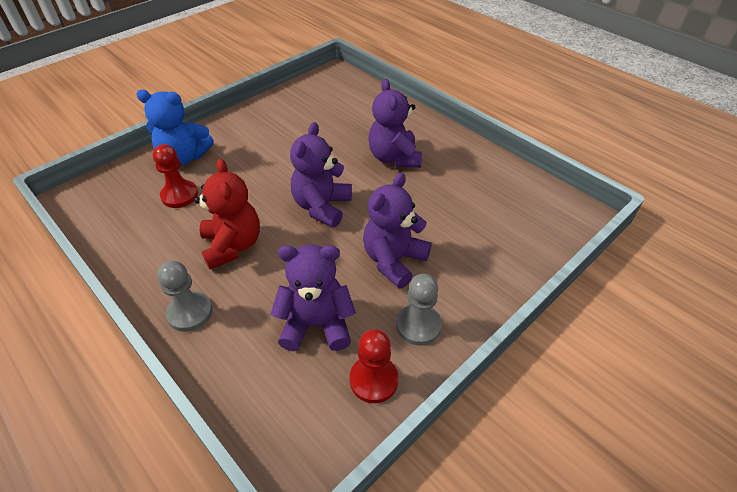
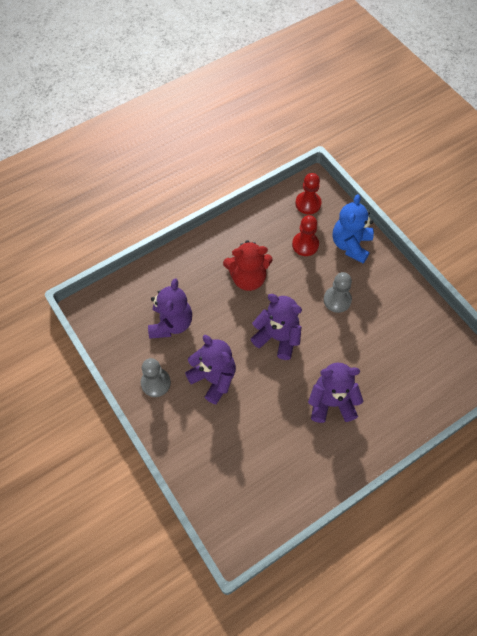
camera: 100 degrees right, 15 degrees up
grey pawn [157,261,213,332] -> grey pawn moved to [324,272,352,313]
red pawn [350,329,398,403] -> red pawn moved to [295,173,322,214]

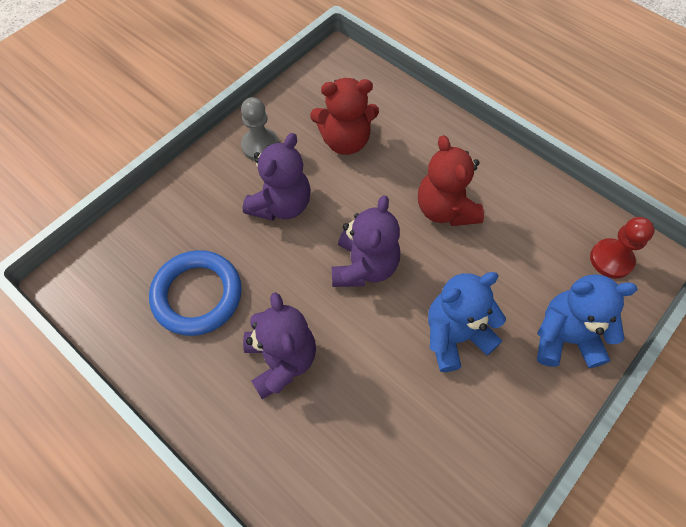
camera: 75 degrees right, 0 degrees up
purple teddy bear [148,278,192,339] -> red teddy bear [310,78,379,155]
red pawn [292,215,319,256] -> none
grey pawn [324,272,352,313] -> blue teddy bear [428,272,506,372]
none -> blue ring [149,250,242,336]

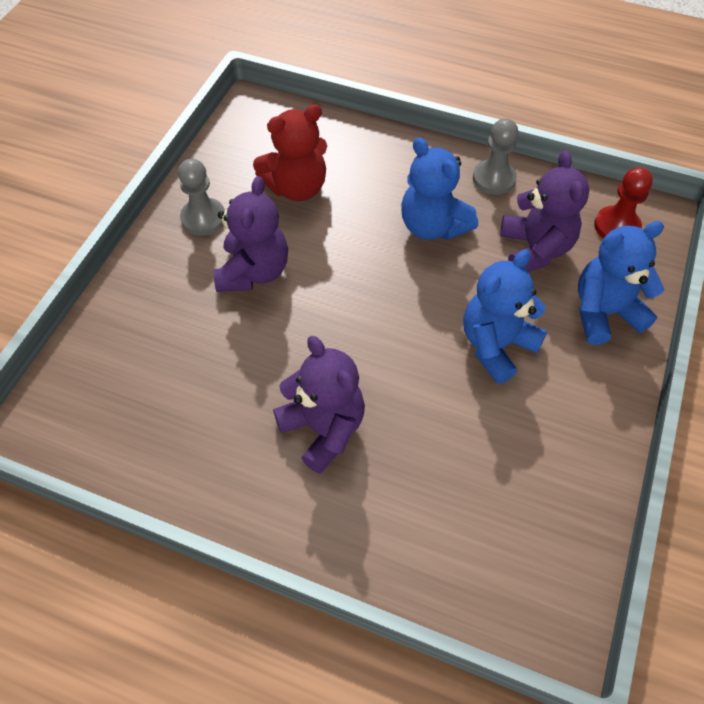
camera: 20 degrees left, 5 degrees down
blue ring [149,250,242,336] -> none
purple teddy bear [332,195,400,287] -> purple teddy bear moved to [500,151,589,272]
red teddy bear [418,135,484,226] -> blue teddy bear [401,137,478,240]
none -> grey pawn [473,118,518,195]

